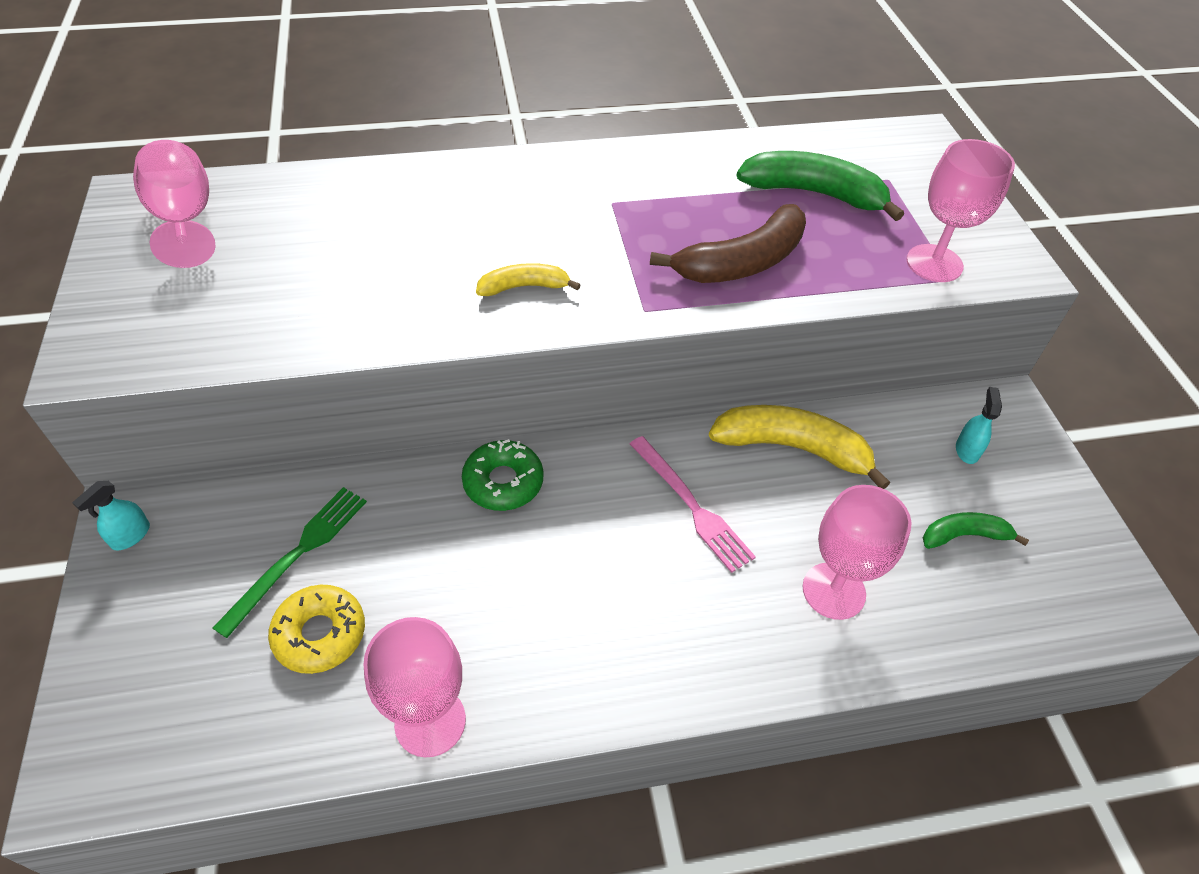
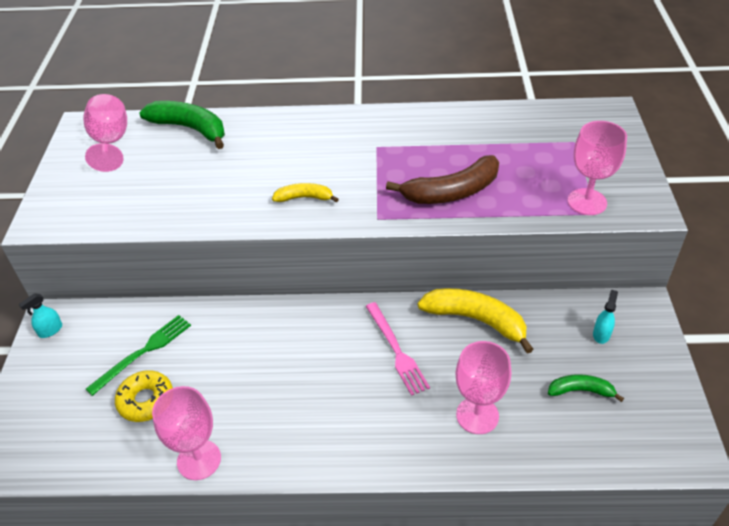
camera: 15 degrees right, 5 degrees down
green donut [462,439,544,511] -> none
green banana [736,151,904,221] -> green banana moved to [139,101,225,149]

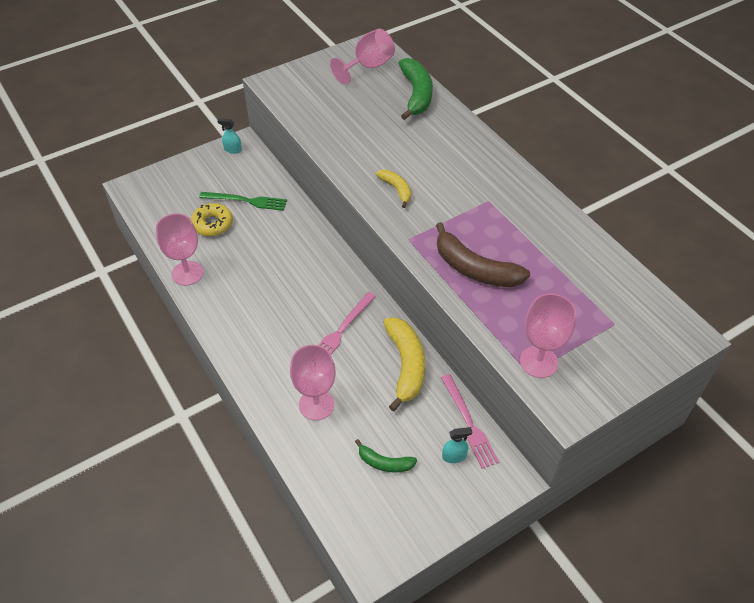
camera: 55 degrees right, 5 degrees up
green banana [548,374,624,402] -> green banana turned 135 degrees clockwise [355,439,417,473]
none -> pink fork [441,374,499,469]

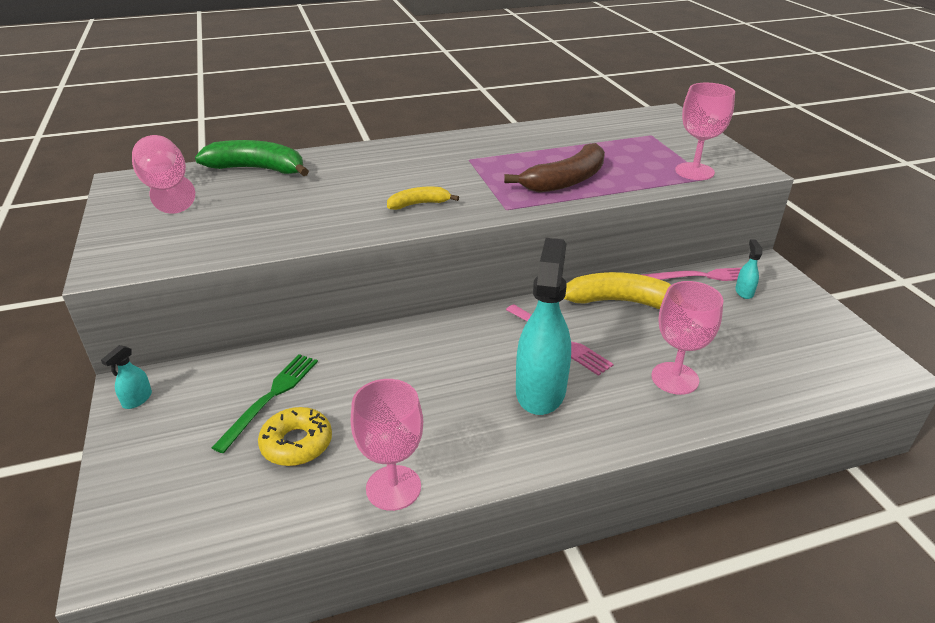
camera: 75 degrees left, 15 degrees down
green banana [355,439,417,473] -> none
none -> turquoise spray bottle [516,238,571,415]

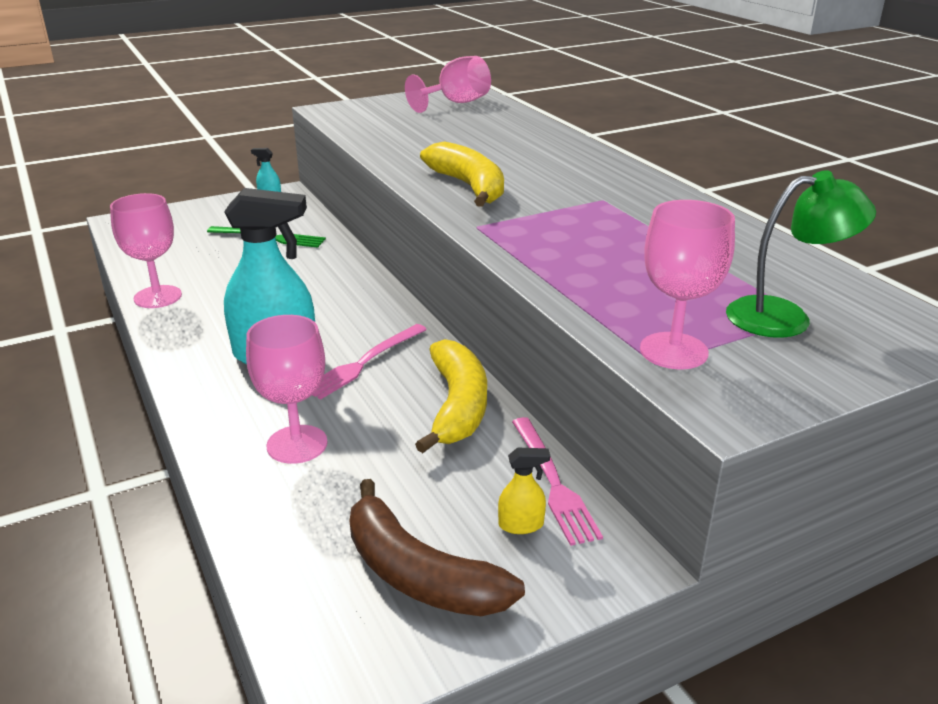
camera: 80 degrees right, 5 degrees down
green banana [195,140,309,176] -> none
yellow donut [258,407,332,466] -> none
yellow banana [387,187,459,210] -> yellow banana [420,141,504,207], size x1.81
brown banana [504,143,605,193] -> brown banana moved to [349,479,525,616]
turquoise spray bottle [735,239,762,299] -> yellow spray bottle [498,448,550,534]
none -> green lamp [726,170,876,338]

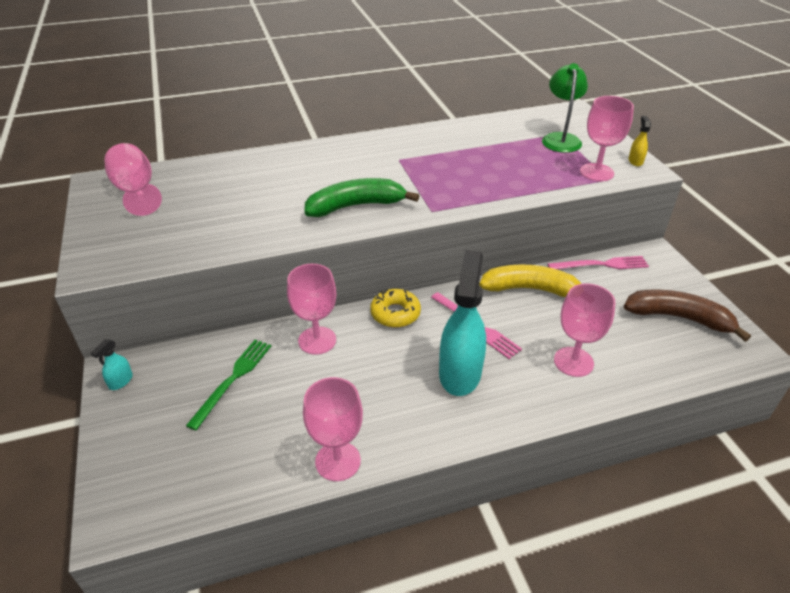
camera: 80 degrees left, 10 degrees up
brown banana [349,479,525,616] -> brown banana turned 120 degrees counterclockwise [624,289,751,342]
yellow banana [420,141,504,207] -> green banana [305,178,419,217]
yellow spray bottle [498,448,550,534] -> yellow spray bottle moved to [629,116,651,166]
none -> pink goblet [287,264,336,355]
none -> yellow donut [370,289,421,327]

